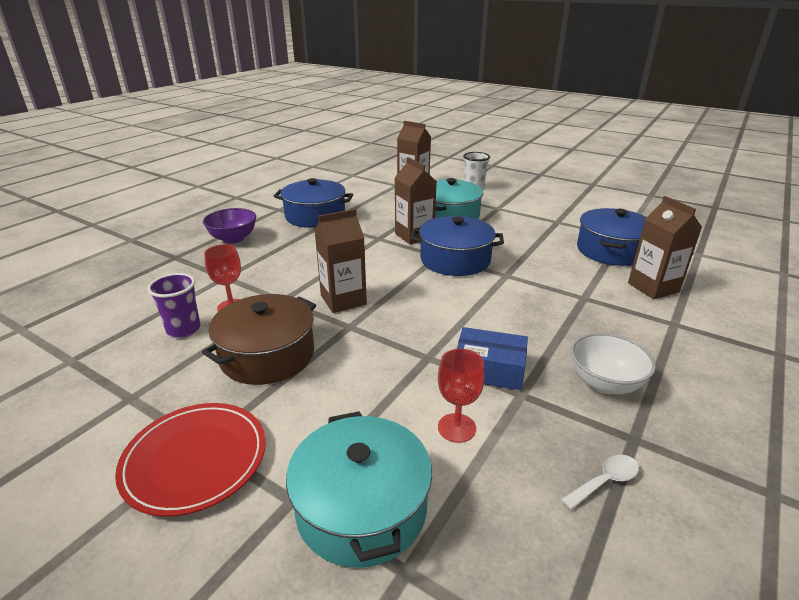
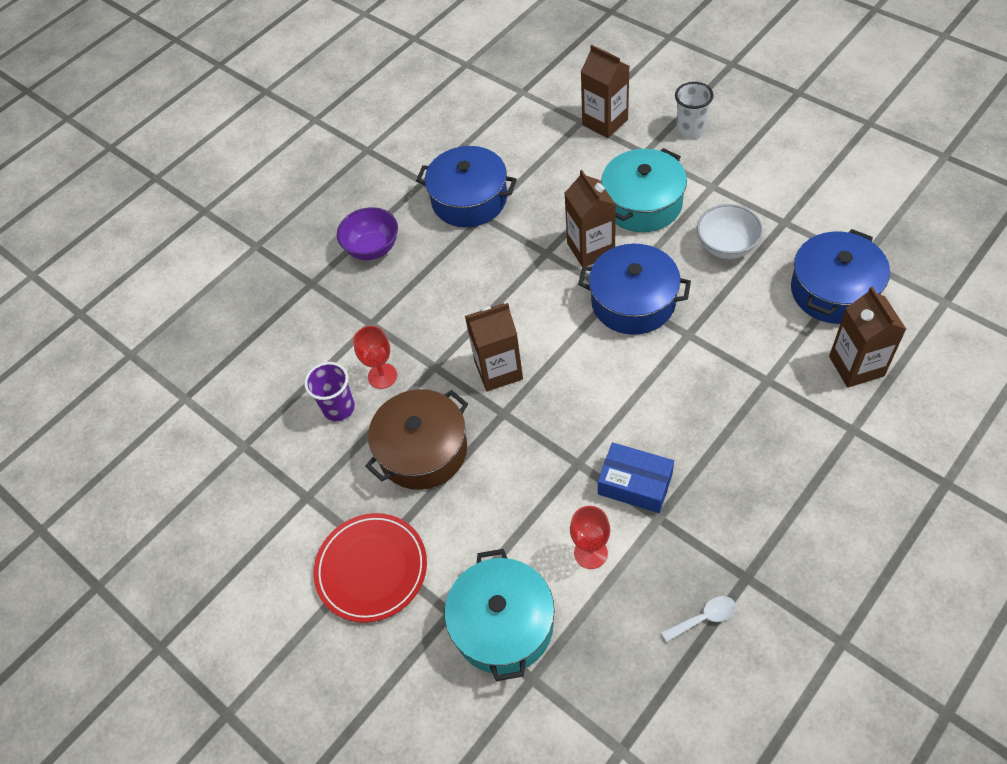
camera: 15 degrees right, 25 degrees up
white bowl [571,333,656,394] -> white bowl moved to [697,204,763,259]

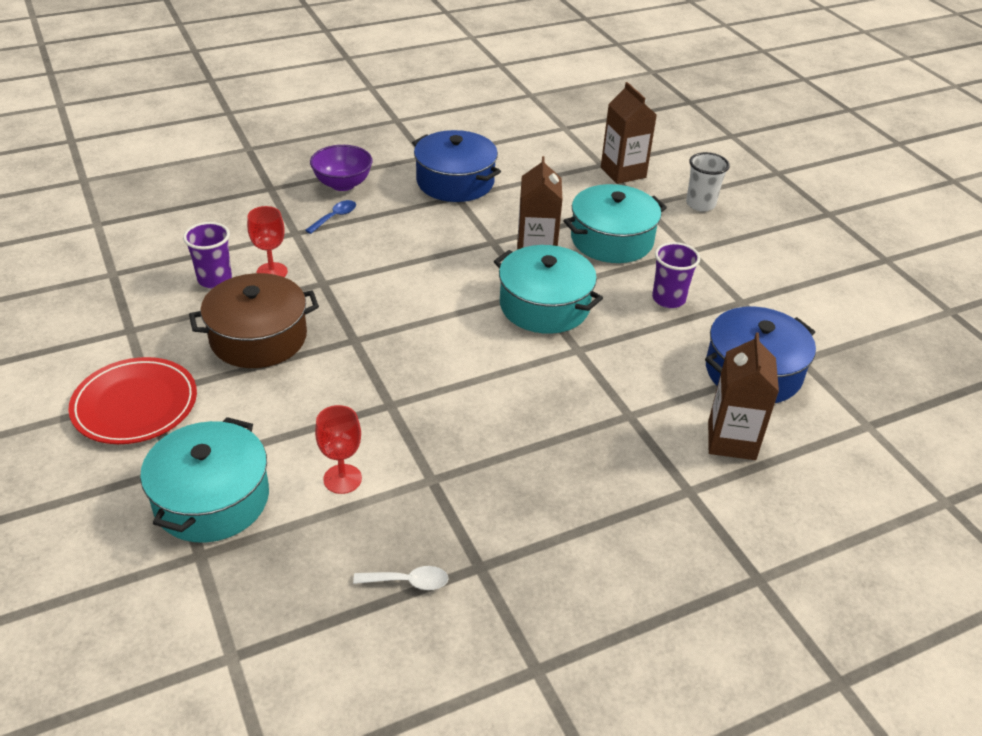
camera: 15 degrees right, 15 degrees down
brown carton [465,303,523,392] -> none
blue pot [578,244,691,335] -> turquoise pot [494,245,603,334]
blue box [598,442,674,513] -> none
white bowl [697,204,763,259] -> purple cup [652,242,700,308]
none -> blue spoon [305,200,356,234]

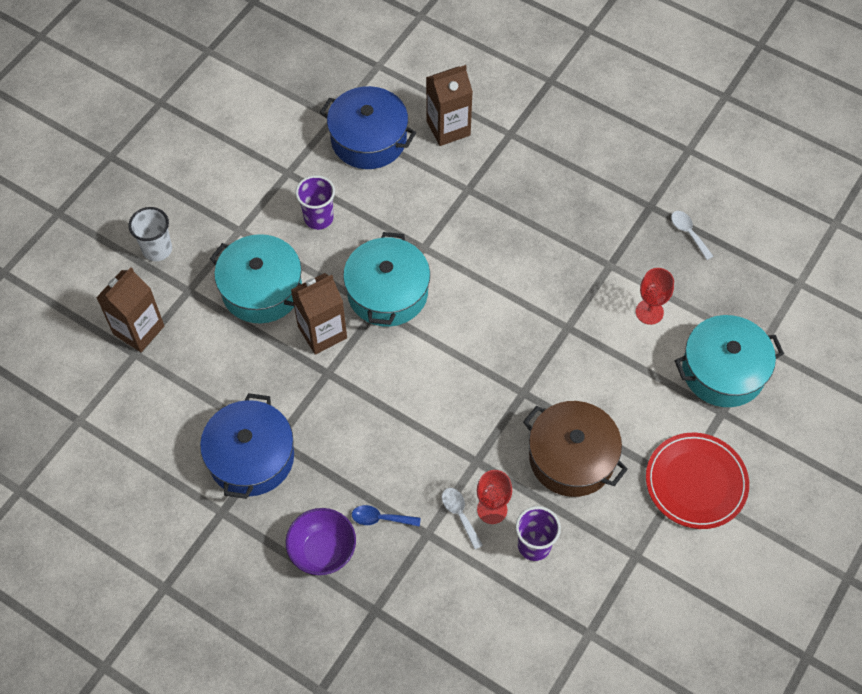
camera: 120 degrees left, 20 degrees up
none -> white spoon [442,488,483,549]

